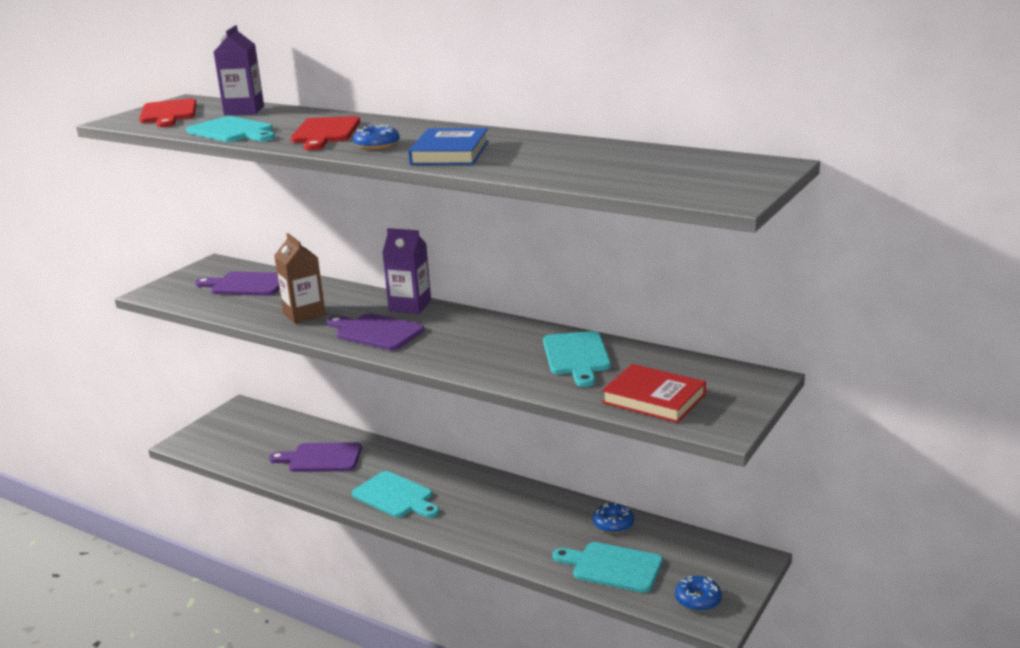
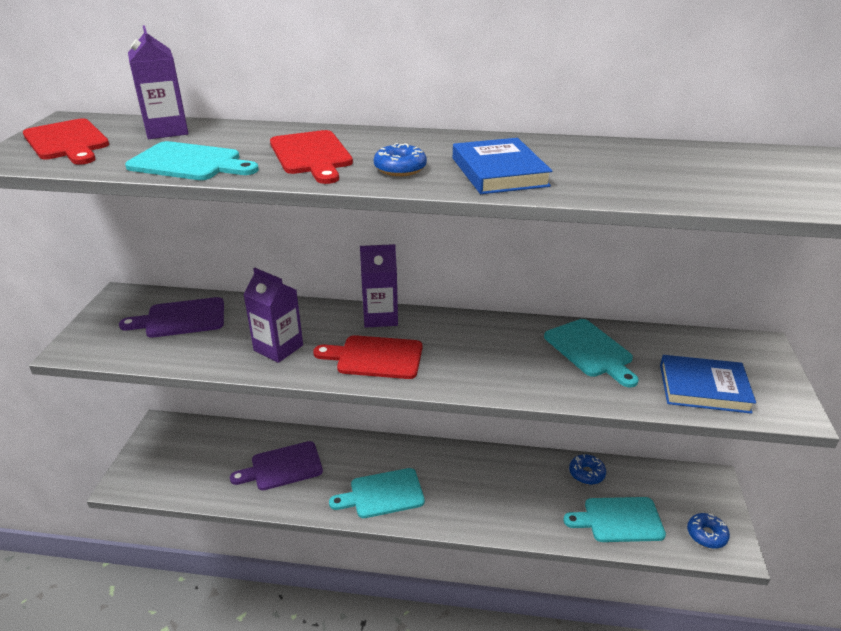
camera: 25 degrees left, 10 degrees up
brown carton [274,233,326,324] -> purple carton [243,268,303,363]
purple cutting board [327,313,425,350] -> red cutting board [313,335,422,379]
turquoise cutting board [352,471,439,518] -> turquoise cutting board turned 150 degrees clockwise [329,468,425,518]
red book [602,364,706,423] -> blue book [660,355,756,414]

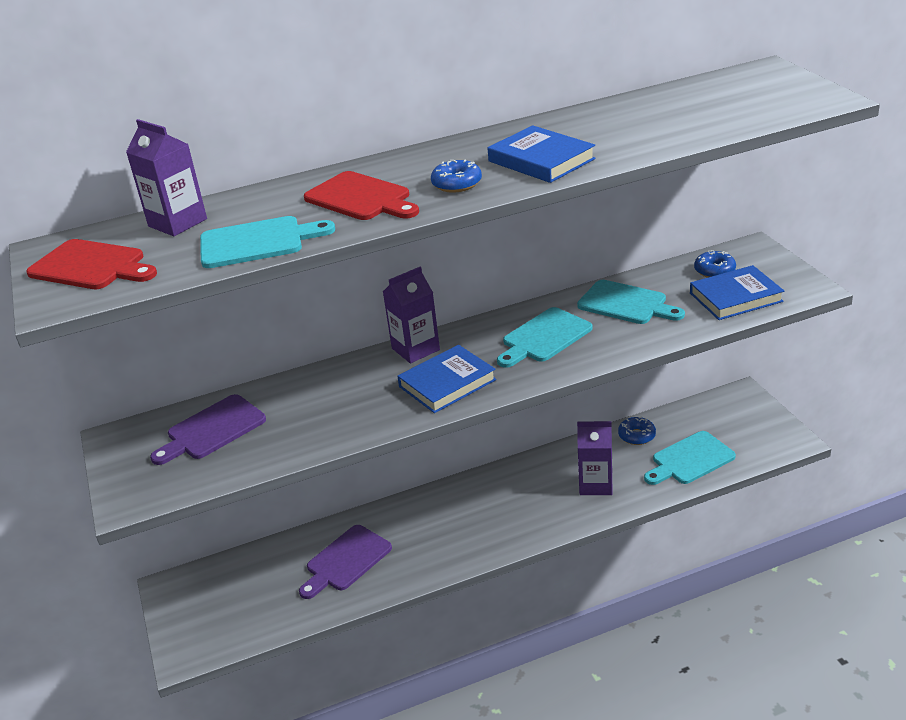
camera: 25 degrees left, 0 degrees up
purple carton [243,268,303,363] -> purple carton moved to [577,421,613,495]
red cutting board [313,335,422,379] -> blue book [397,345,496,413]
turquoise cutting board [329,468,425,518] -> turquoise cutting board moved to [497,307,592,368]
blue donut [687,513,730,549] -> blue donut moved to [694,250,736,278]

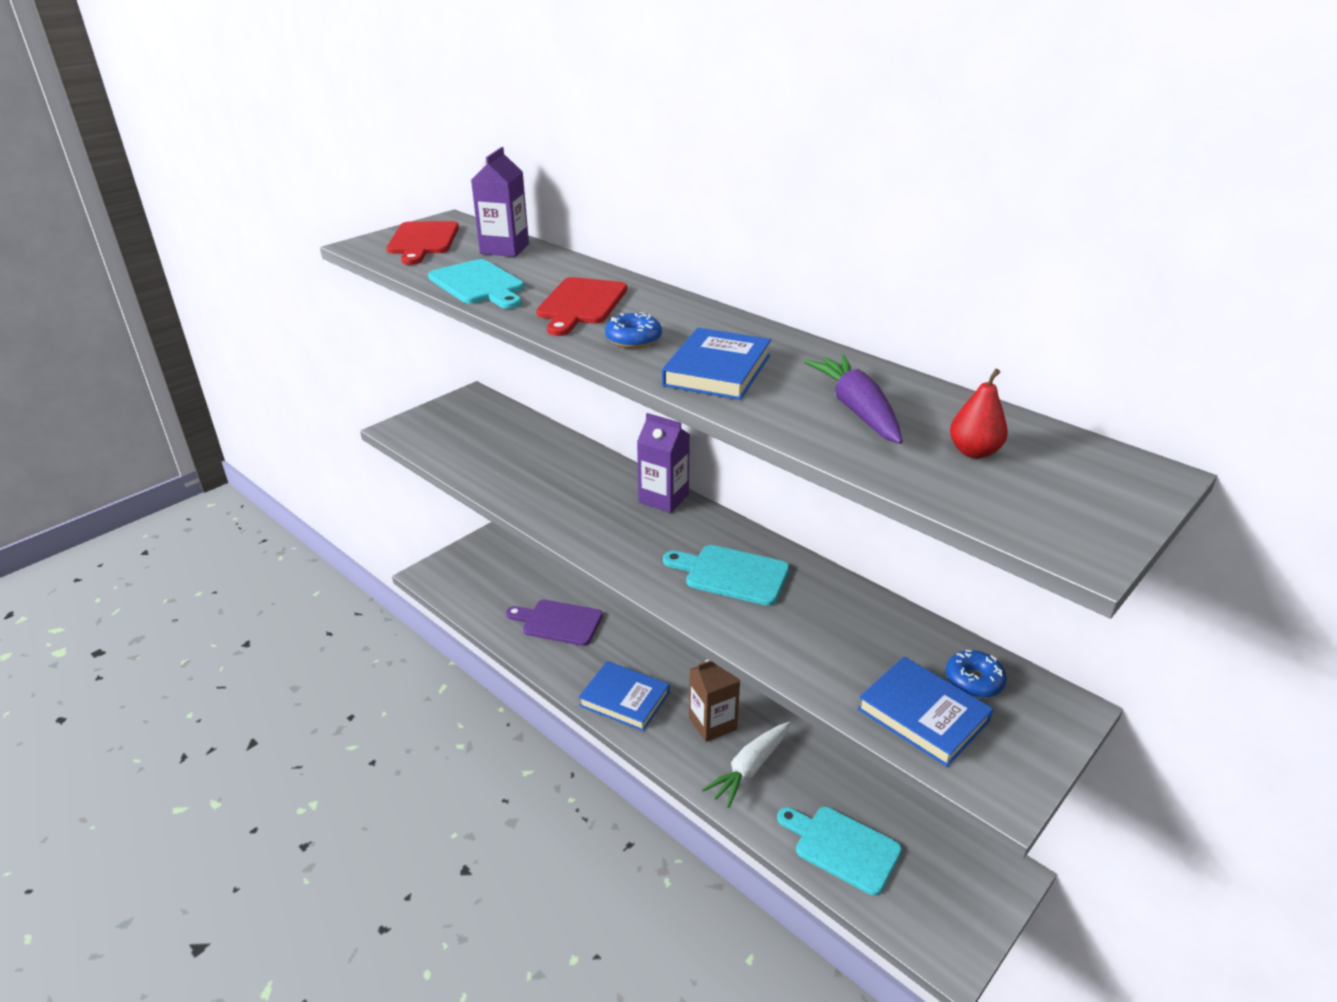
camera: 60 degrees right, 0 degrees up
purple cutting board [150,394,266,465] -> none
blue book [397,345,496,413] -> blue book moved to [579,661,669,731]
turquoise cutting board [577,280,685,324] -> none
purple carton [577,421,613,495] -> white carrot [702,722,791,808]
blue donut [618,417,656,445] -> none
none -> brown carton [689,659,740,742]
none -> purple carrot [804,355,903,444]
none -> red pear [950,369,1008,459]

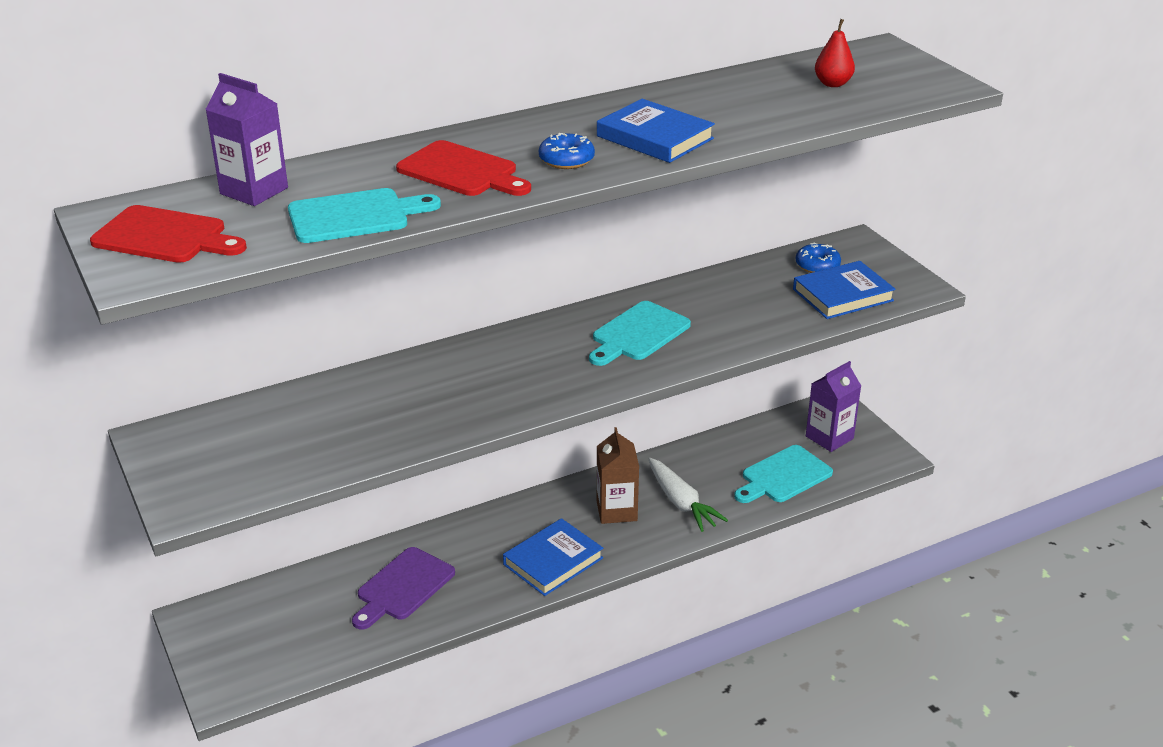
camera: 70 degrees left, 0 degrees up
purple carton [637,413,690,513] -> purple carton moved to [806,361,861,452]
purple carrot [804,355,903,444] -> none

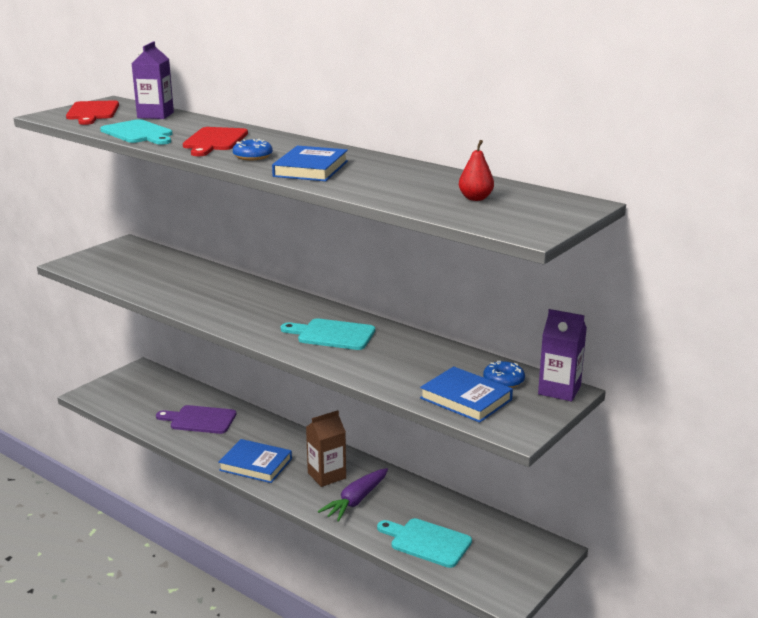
camera: 65 degrees right, 10 degrees down
white carrot [649,458,728,532] -> purple carrot [318,468,388,521]
purple carton [806,361,861,452] -> purple carton moved to [538,309,587,402]

